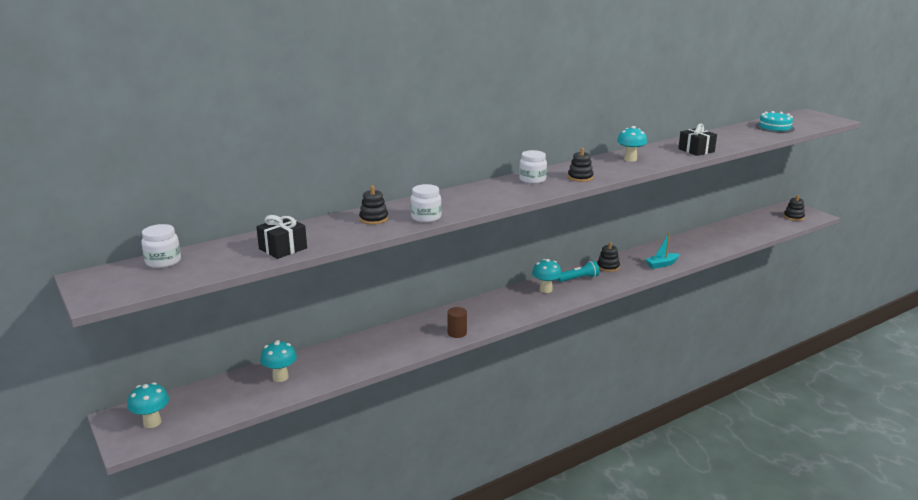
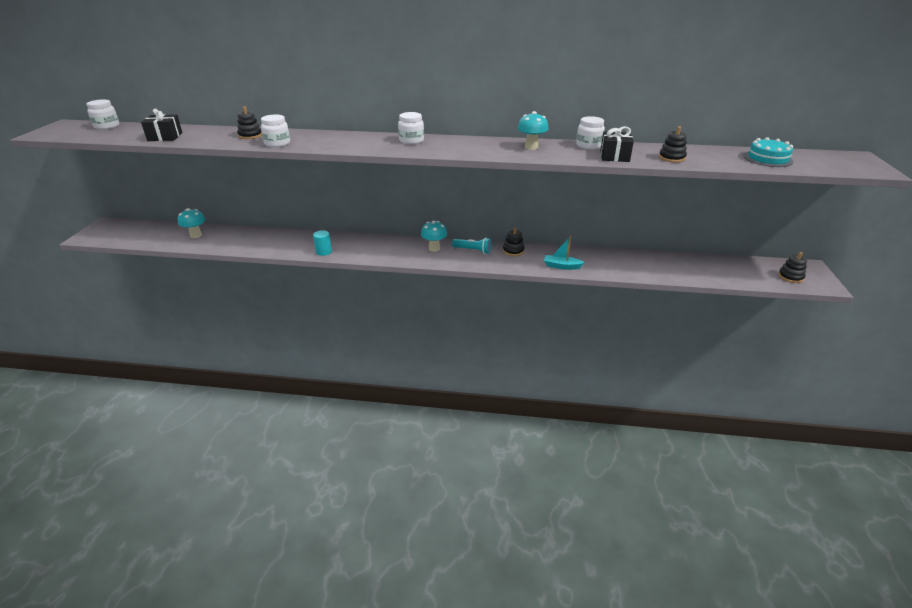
camera: 40 degrees right, 10 degrees up
turquoise mushroom [128,382,169,428] -> none
brown cylinder [447,307,467,338] -> turquoise cylinder [313,230,332,256]
black stacking toy [568,148,594,182] -> black stacking toy moved to [659,126,687,163]
none -> white jar [576,116,605,150]

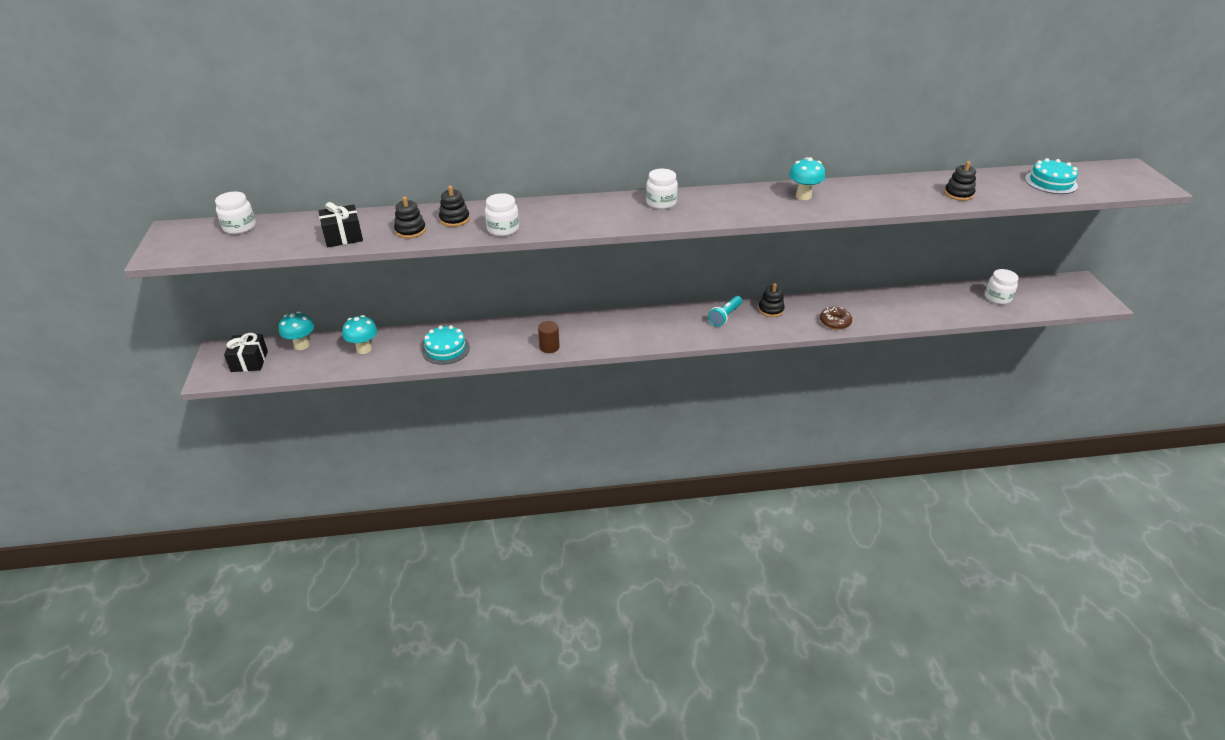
camera: 15 degrees left, 5 degrees up
turquoise cylinder [313,230,332,256] -> brown cylinder [538,321,560,353]
turquoise mushroom [421,221,447,252] -> turquoise mushroom moved to [279,312,314,350]
turquoise flashlight [452,238,492,254] -> turquoise flashlight turned 120 degrees clockwise [708,296,742,327]
turquoise boat [544,236,585,270] -> brown donut [820,307,852,330]
white jar [576,116,605,150] -> white jar moved to [985,269,1019,304]
black gift [600,126,634,162] -> black gift moved to [224,333,268,372]
black stacking toy [778,252,807,283] -> black stacking toy moved to [394,197,426,238]
none -> turquoise cake [422,325,470,365]

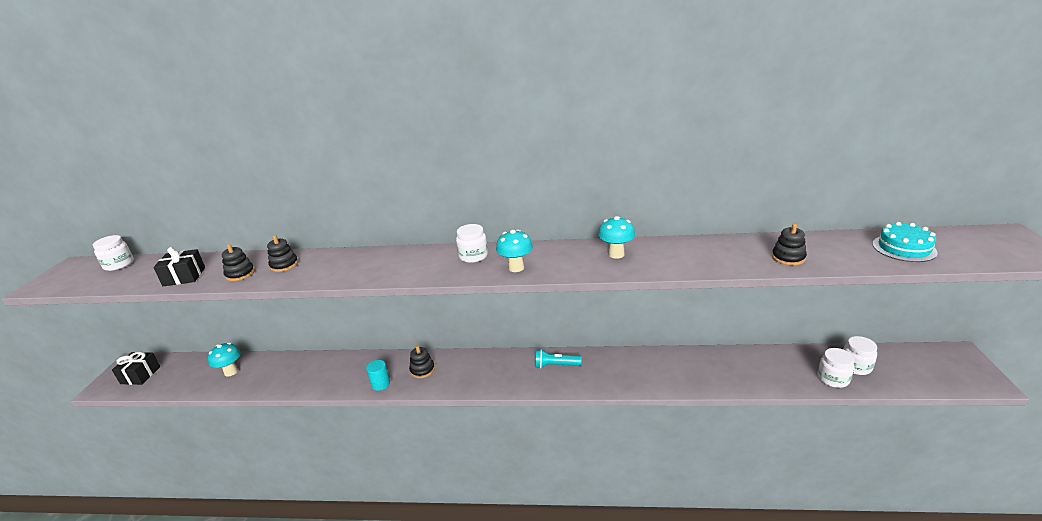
camera: 15 degrees right, 10 degrees down
turquoise mushroom [279,312,314,350] -> turquoise mushroom moved to [496,230,533,272]
turquoise cake [422,325,470,365] -> none
white jar [485,193,519,236] -> white jar moved to [817,348,854,388]
brown cylinder [538,321,560,353] -> turquoise cylinder [366,360,390,391]
turquoise flashlight [708,296,742,327] -> turquoise flashlight turned 45 degrees clockwise [536,349,582,369]
black stacking toy [758,283,785,317] -> black stacking toy moved to [409,346,435,378]
brown donut [820,307,852,330] -> none

